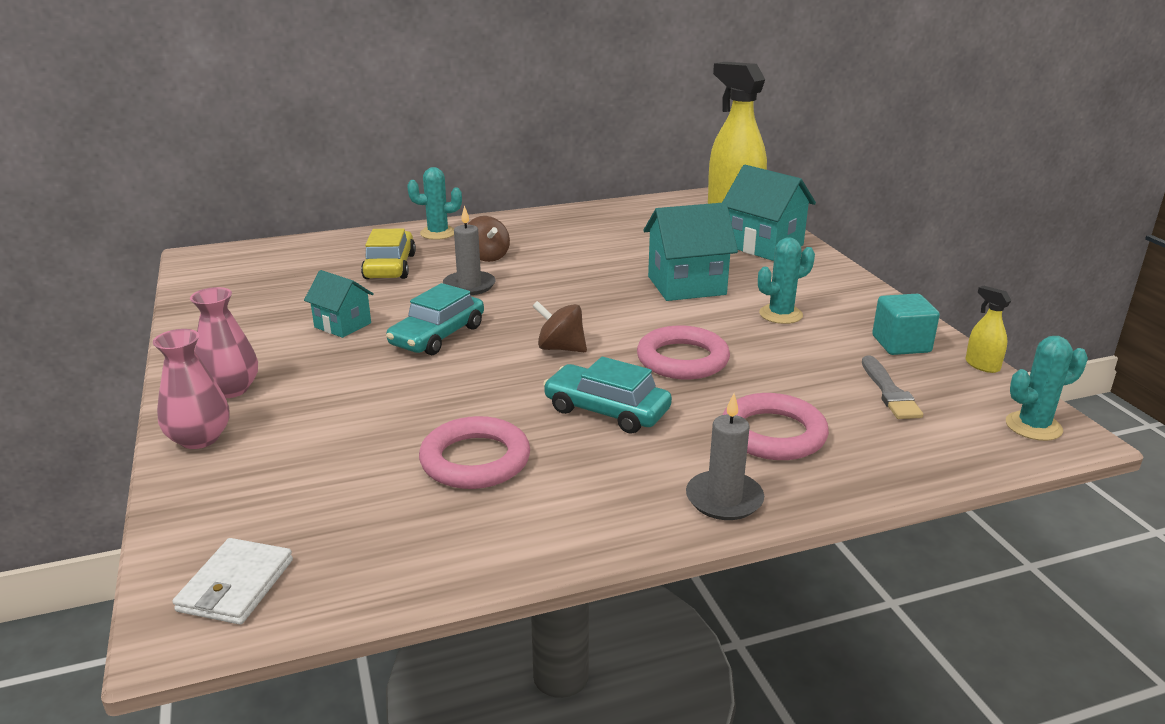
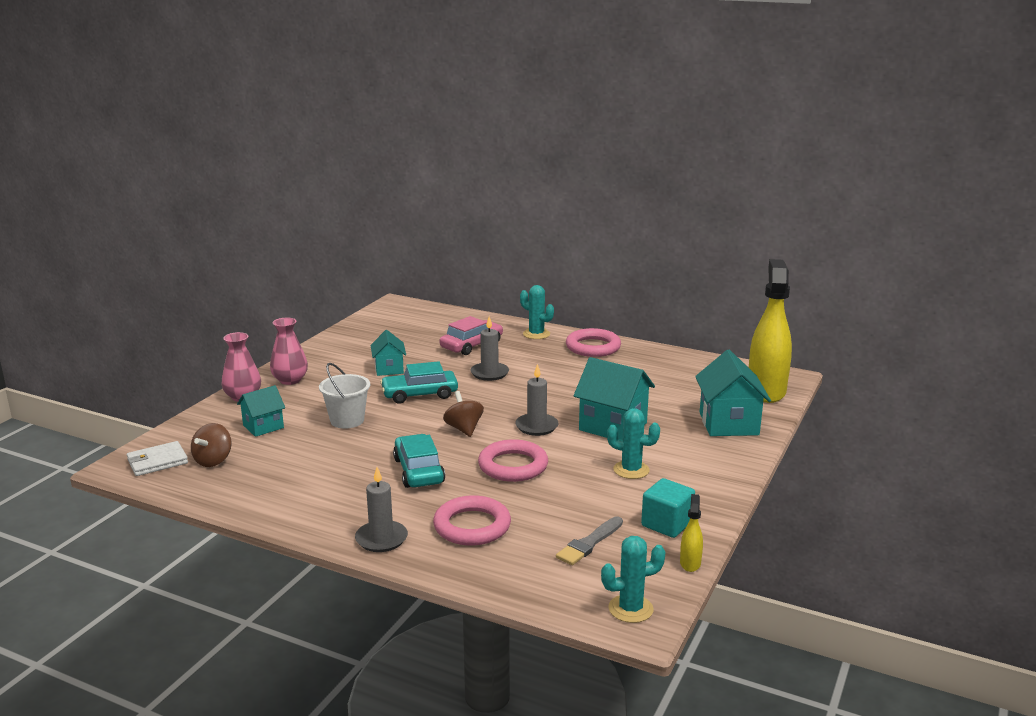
camera: 45 degrees right, 5 degrees down
yellow car [361,229,416,279] -> pink car [440,316,503,355]
pink ring [419,416,530,489] -> pink ring moved to [566,328,621,357]
brown spinning top [467,216,510,262] -> brown spinning top moved to [191,423,232,467]
turquoise cactus [1006,336,1088,441] -> turquoise cactus turned 45 degrees counterclockwise [601,536,665,623]
none -> turquoise house [237,385,285,437]
none -> white bucket [319,363,370,429]
none -> grey candle [515,364,558,436]

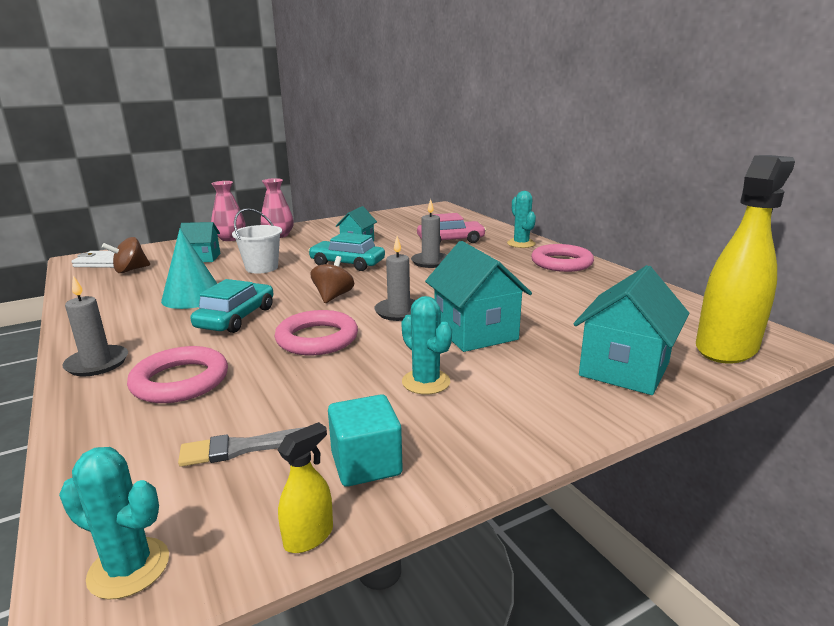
camera: 35 degrees right, 0 degrees up
none -> turquoise cone [161,228,217,309]

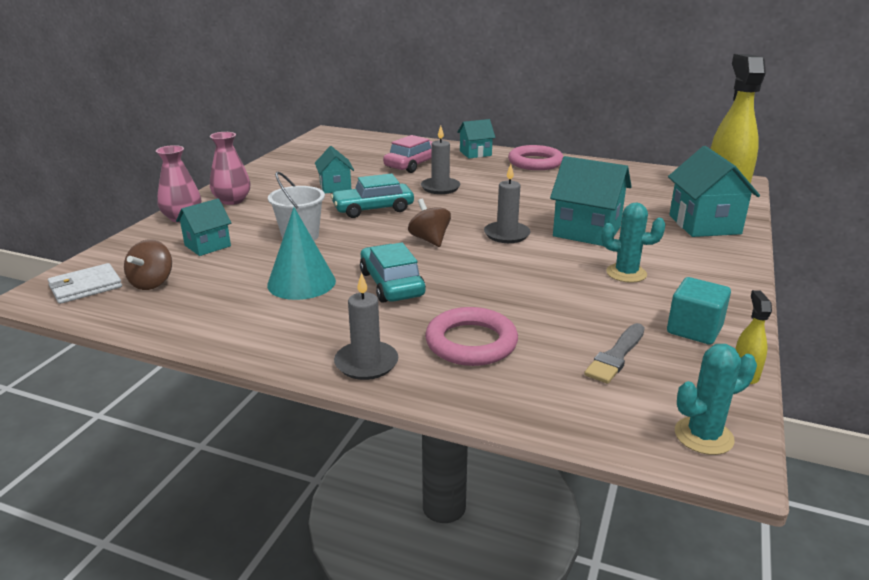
camera: 40 degrees left, 5 degrees up
pink ring [275,310,358,355] -> none
turquoise cactus [507,191,536,248] -> turquoise house [457,119,496,158]

